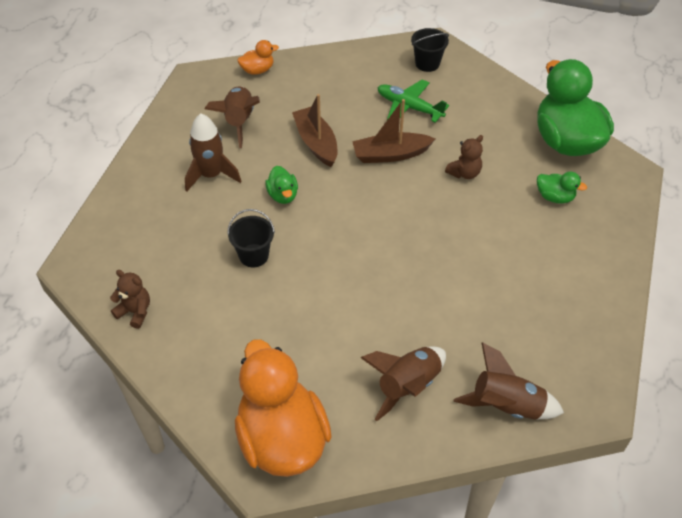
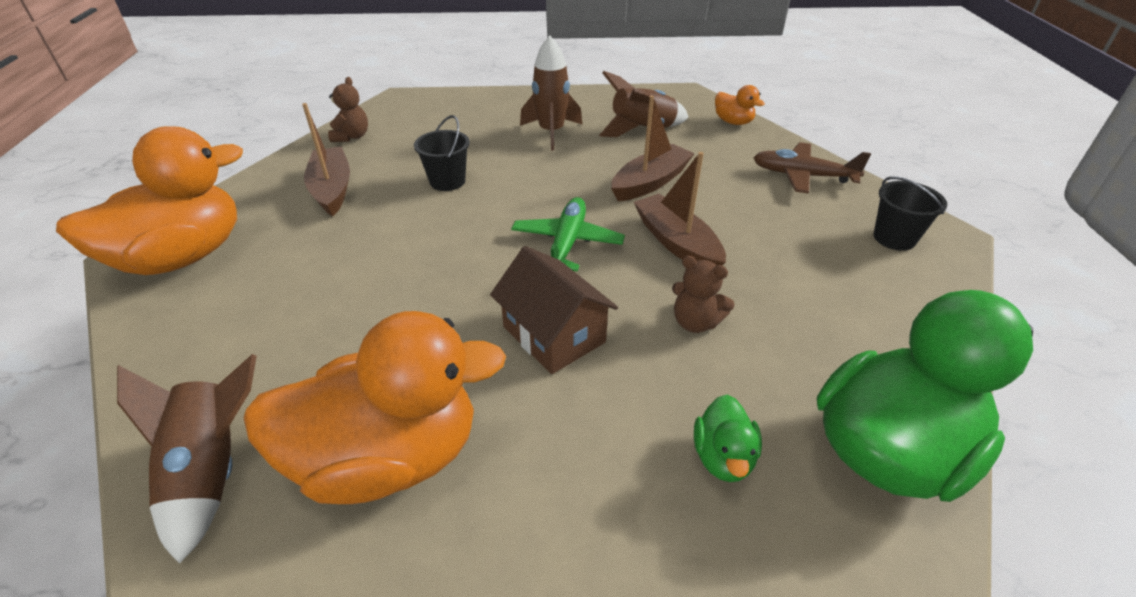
camera: 70 degrees right, 10 degrees down
green duck [265,166,298,204] -> none
brown rocket [361,347,446,421] -> none
green plane [377,79,449,123] -> green plane moved to [511,197,625,272]
none -> orange duck [244,311,506,504]
none -> brown boat [302,103,350,217]
none -> brown house [490,246,618,374]
none -> brown plane [753,142,871,194]

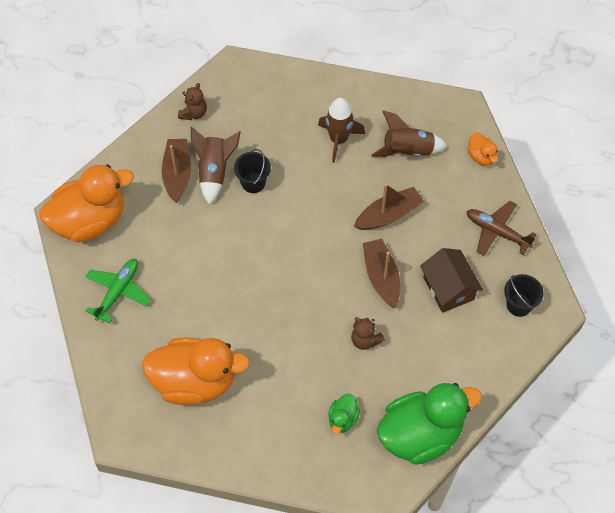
camera: 15 degrees right, 20 degrees up
brown rocket [117,354,257,564] -> brown rocket moved to [191,127,241,205]
brown house [490,246,618,374] -> brown house moved to [420,248,483,313]
green plane [511,197,625,272] -> green plane moved to [85,259,151,323]

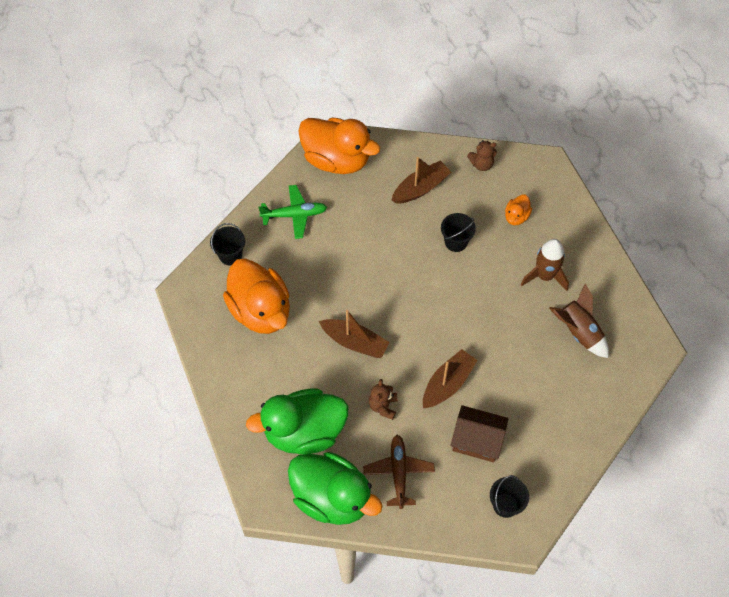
camera: 55 degrees right, 0 degrees up
brown rocket [191,127,241,205] -> none
green duck [328,394,360,434] -> green duck [246,388,348,455], size x2.29
brown boat [354,184,424,230] -> brown boat moved to [319,310,390,358]
brown house [420,248,483,313] -> brown house turned 75 degrees clockwise [450,405,508,462]
orange duck [467,133,498,166] -> orange duck moved to [505,194,532,225]
brown plane [467,201,537,256] -> brown plane moved to [363,435,435,509]
none -> black bucket [210,223,245,266]

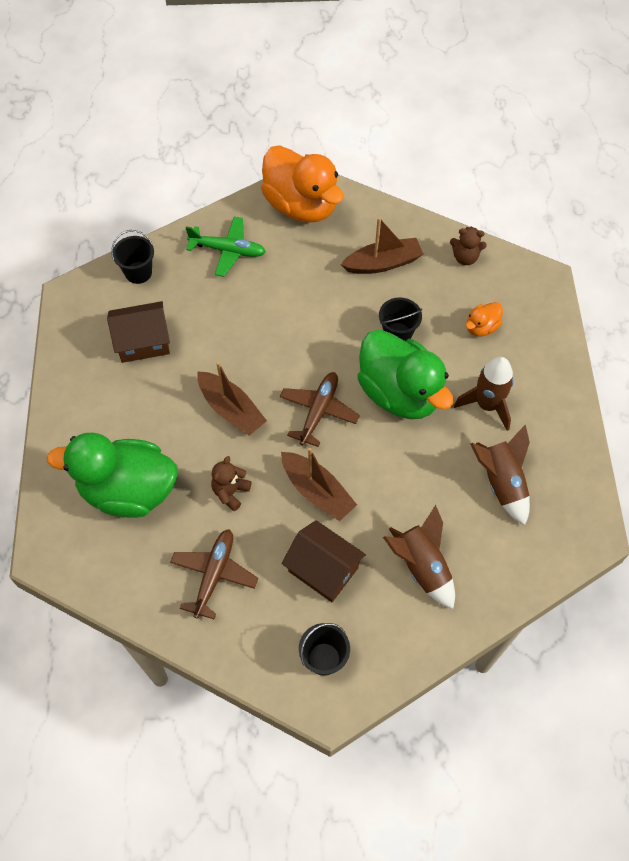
camera: 20 degrees right, 0 degrees up
orange duck [223,259,290,334] -> brown house [107,301,170,363]
green duck [288,452,382,525] -> green duck moved to [357,330,453,419]
brown boat [423,349,477,408] -> brown boat turned 75 degrees clockwise [281,448,357,521]
none -> brown plane [280,372,360,447]
none -> brown rocket [383,505,455,609]

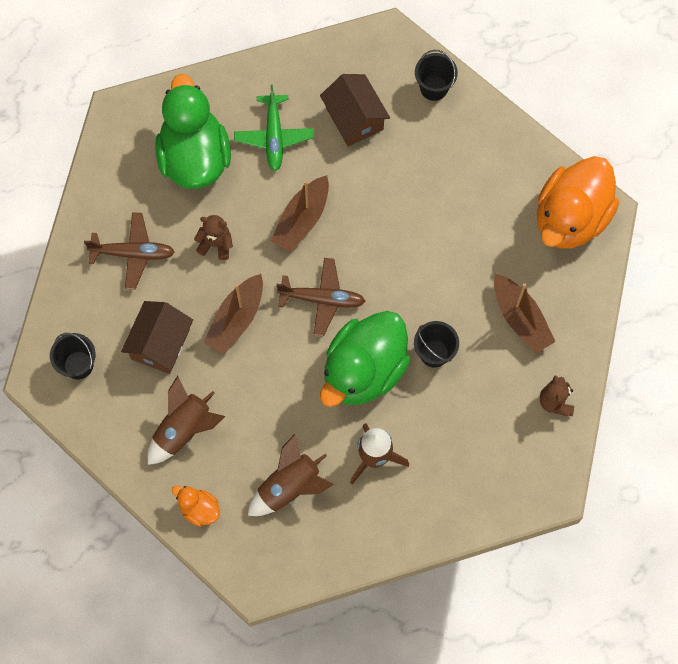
camera: 75 degrees right, 10 degrees up
green plane [185,217,266,277] -> green plane moved to [234,85,314,171]
orange duck [466,302,503,337] -> orange duck moved to [172,486,220,527]

